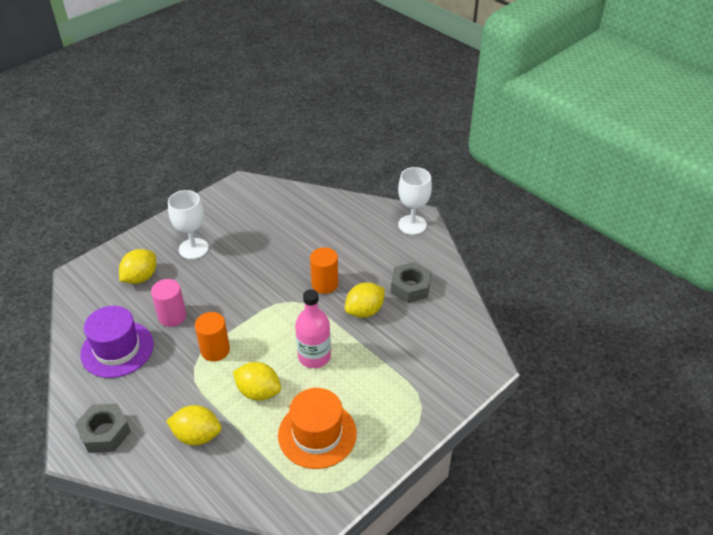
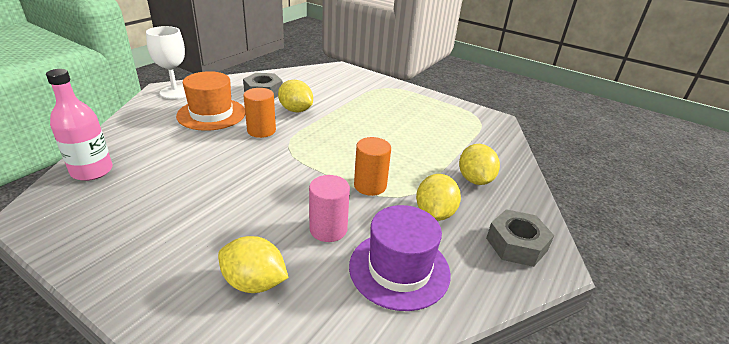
camera: 105 degrees left, 10 degrees down
white goblet [168,190,209,259] -> none
yellow lemon [233,362,281,401] -> yellow lemon moved to [416,174,461,221]
orange hat [278,388,357,469] -> orange hat moved to [176,71,245,131]
pink bottle [295,289,331,368] -> pink bottle moved to [46,69,113,181]

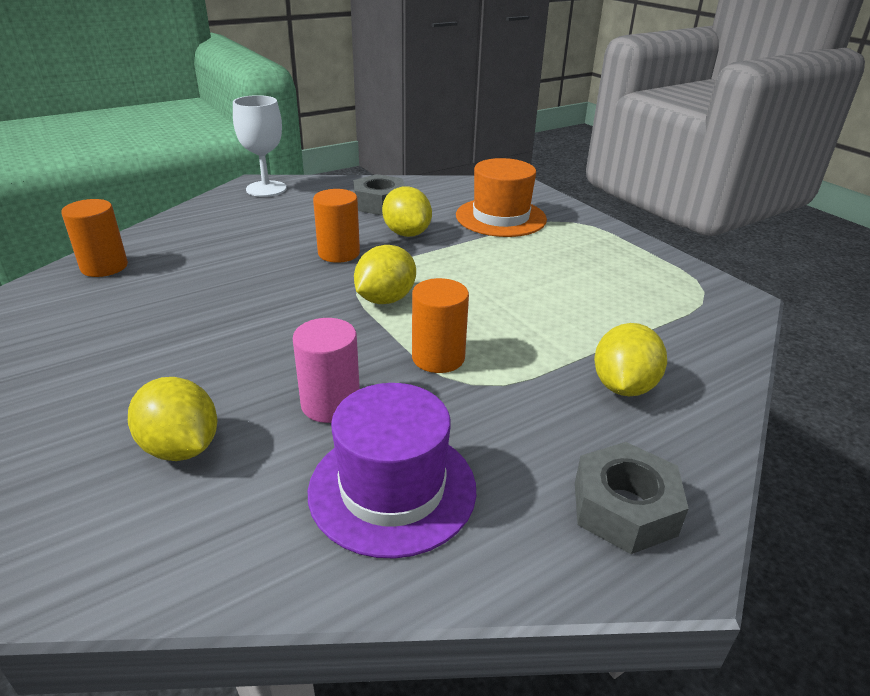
camera: 25 degrees right, 0 degrees up
pink bottle [46,69,113,181] -> orange cylinder [61,199,128,277]
orange hat [176,71,245,131] -> orange hat moved to [456,158,547,237]
yellow lemon [416,174,461,221] -> yellow lemon moved to [354,245,416,304]

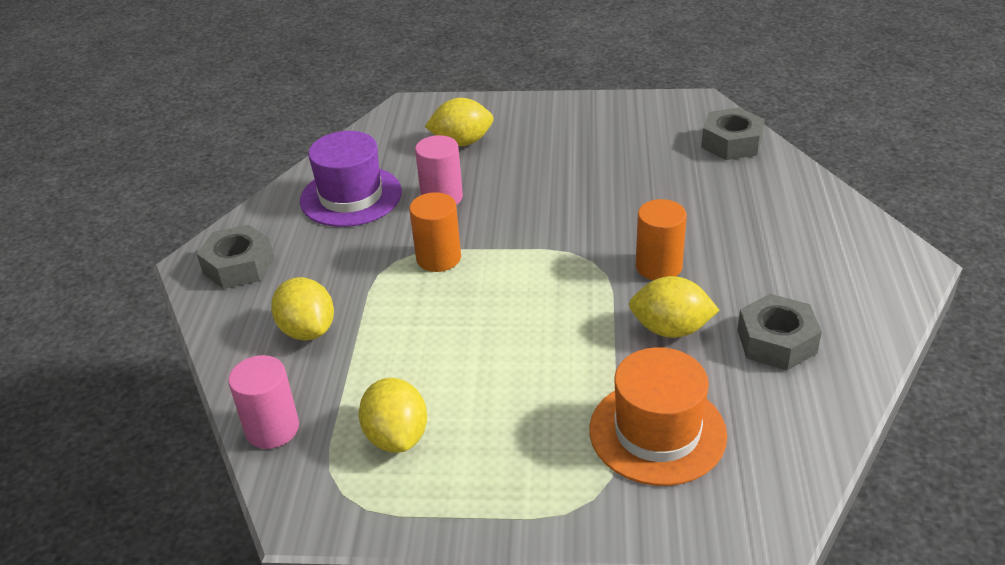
camera: 130 degrees right, 5 degrees up
orange cylinder [61,199,128,277] -> grey nut [701,108,765,160]
white goblet [233,95,286,197] -> none
yellow lemon [354,245,416,304] -> yellow lemon moved to [359,378,427,453]
none -> pink cylinder [228,355,299,449]

